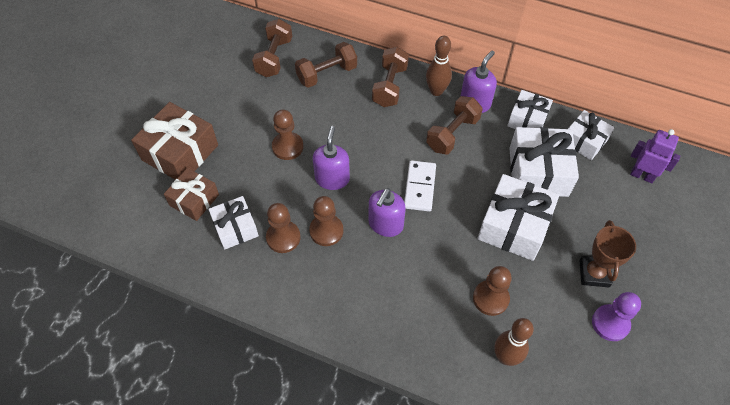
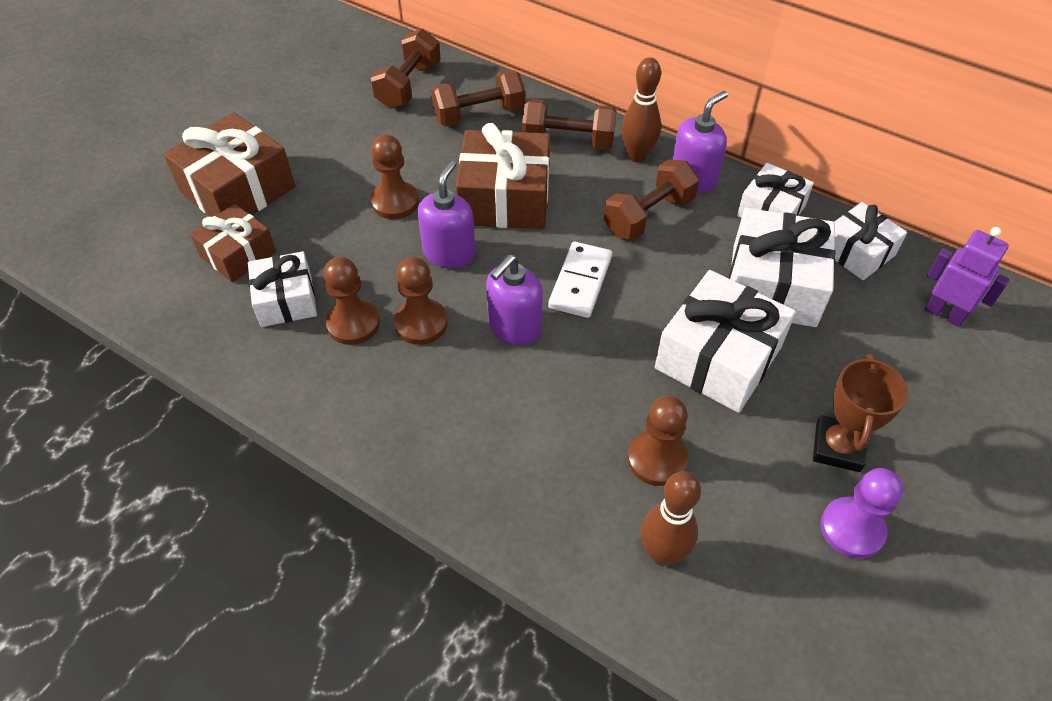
camera: 10 degrees right, 5 degrees down
brown dumbbell [372,47,409,107] -> brown dumbbell turned 75 degrees clockwise [522,99,617,150]
none -> brown gift [456,123,550,229]

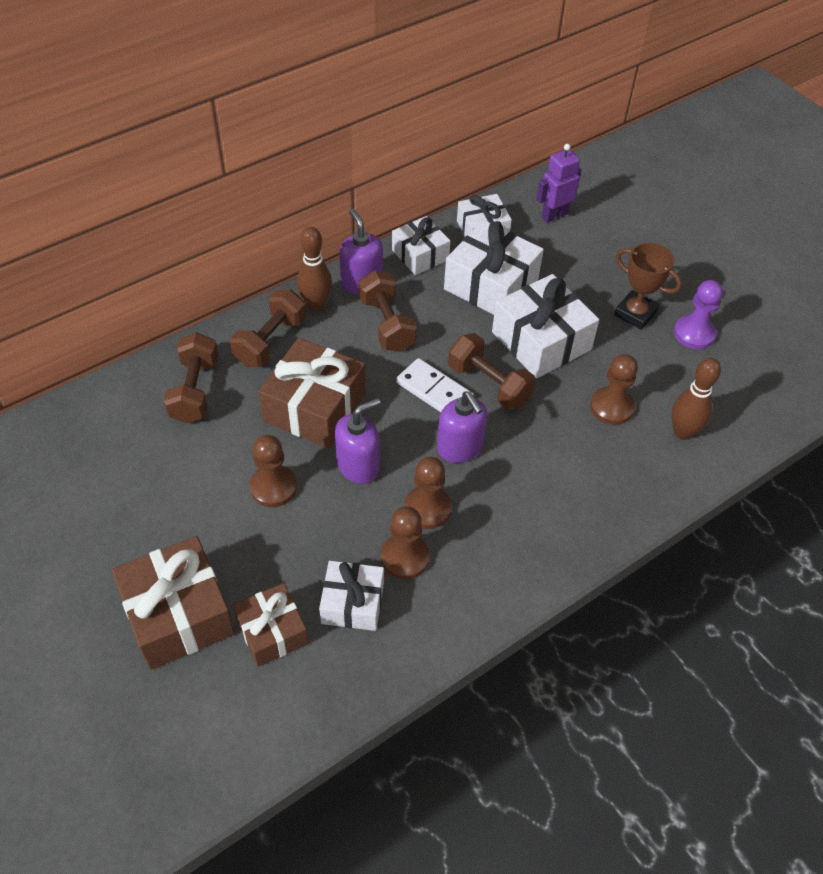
camera: 70 degrees left, 0 degrees up
brown dumbbell [371,29,441,109] -> brown dumbbell moved to [448,333,536,410]
purple soap dispenser [418,160,476,268] -> purple soap dispenser turned 105 degrees clockwise [335,398,380,484]

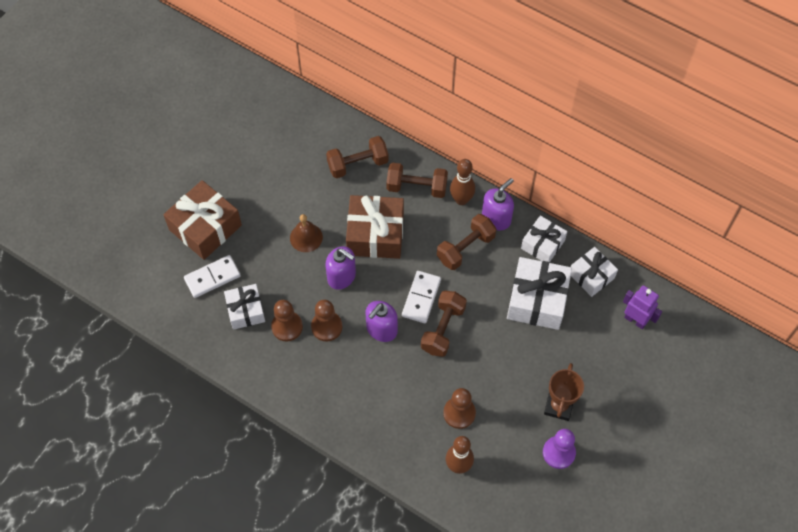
camera: 70 degrees right, 10 degrees up
brown gift [233,583,308,667] -> white domino [184,255,241,298]
brown pawn [250,435,297,507] -> brown bell [290,214,323,252]
white gift [492,274,599,379] -> none

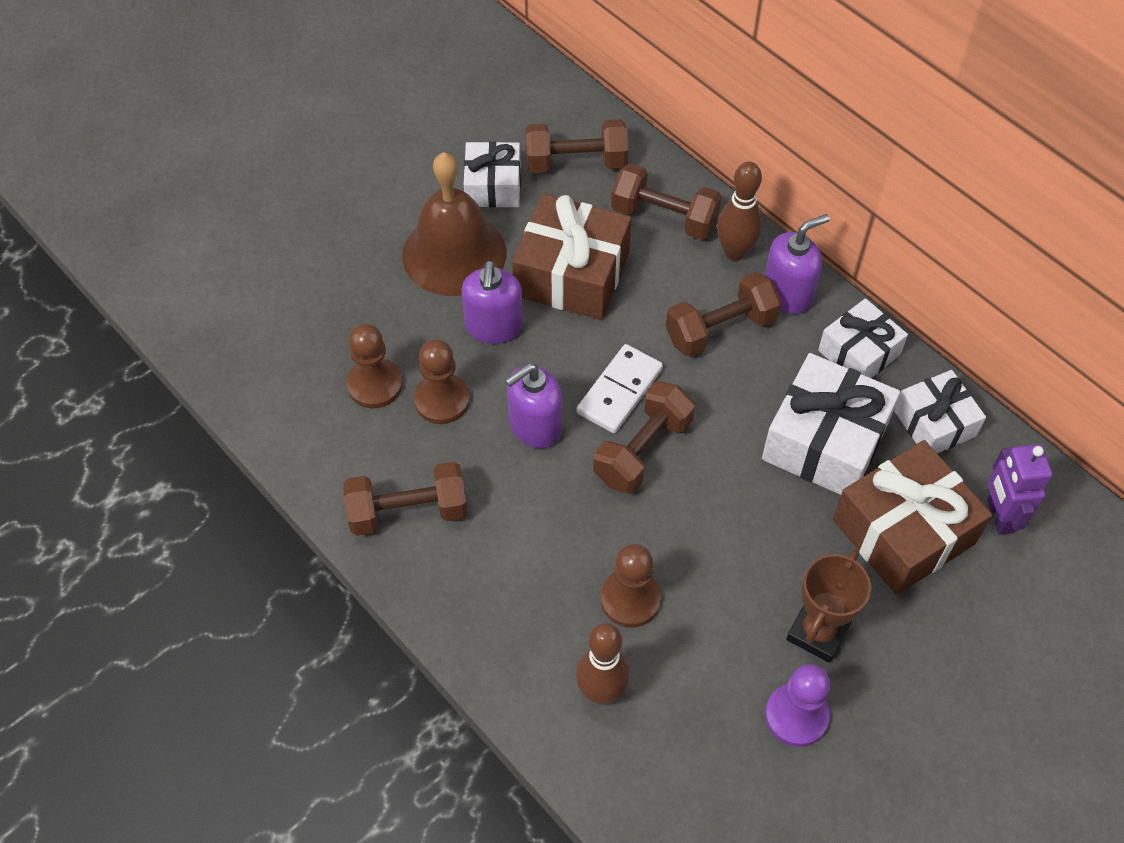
camera: 15 degrees right, 5 degrees down
brown gift [163,180,242,260] -> brown gift moved to [833,440,992,595]
white domino [184,255,241,298] -> none
white gift [224,284,265,330] -> white gift moved to [464,141,521,208]
brown bell [290,214,323,252] -> brown bell [402,152,507,296], size x1.83
purple soap dispenser [325,246,356,290] -> purple soap dispenser turned 45 degrees clockwise [461,261,523,344]
purple robot [623,285,662,329] -> purple robot turned 150 degrees counterclockwise [987,444,1052,535]
none -> brown dumbbell [343,462,468,536]

